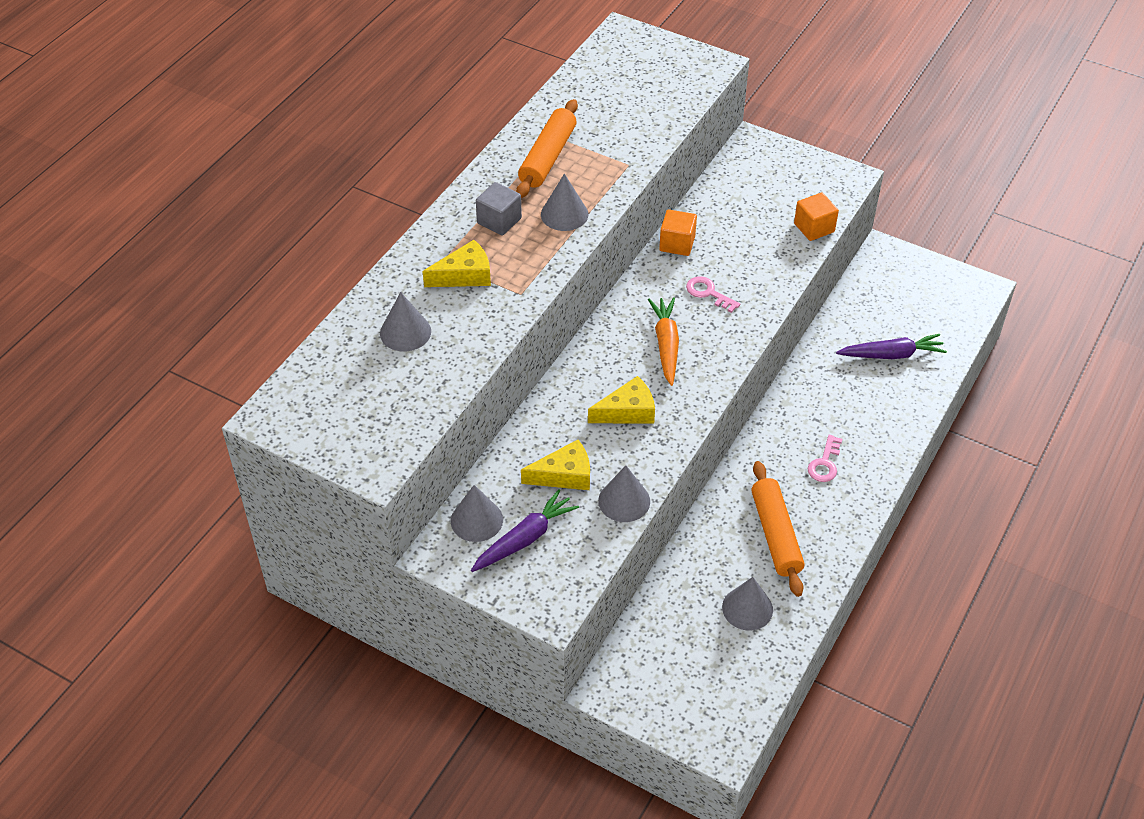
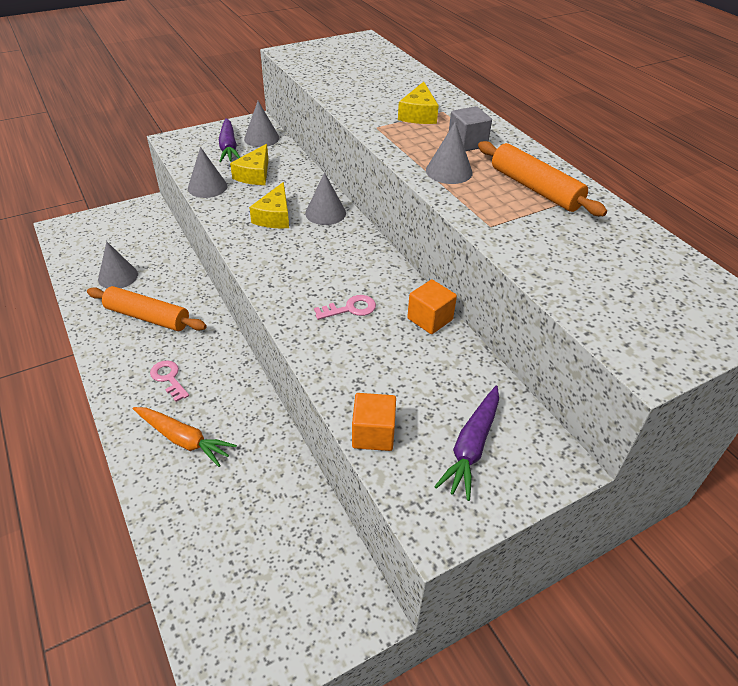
camera: 120 degrees right, 5 degrees down
grey cone [380,292,431,351] -> grey cone moved to [305,172,346,225]
orange carrot [648,297,679,386] -> orange carrot moved to [133,407,237,467]
purple carrot [836,334,947,359] -> purple carrot moved to [434,386,499,501]

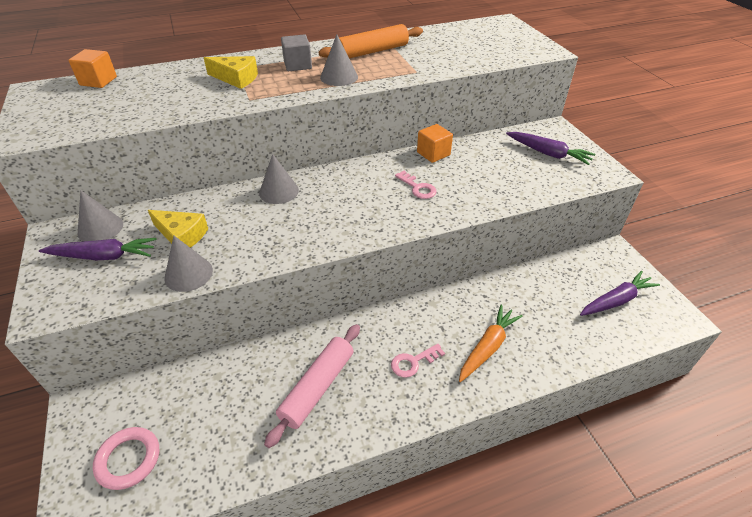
camera: 80 degrees left, 0 degrees up
orange rolling pin [87,286,207,331] -> pink rolling pin [264,324,360,448]
grey cone [98,242,138,288] -> none
yellow cheese [249,182,289,228] -> none
pink key [314,295,376,320] -> pink key turned 150 degrees clockwise [395,171,437,199]
orange cube [352,393,396,451] -> orange cube moved to [68,49,117,88]
none -> pink ring [93,427,159,490]
none -> purple carrot [580,271,660,316]

